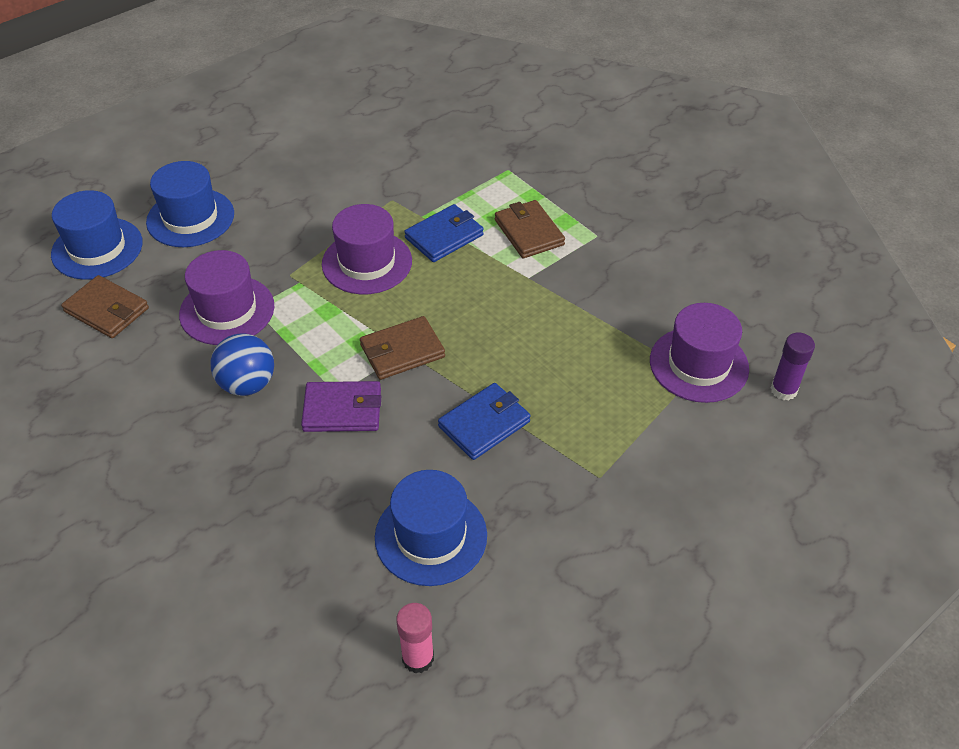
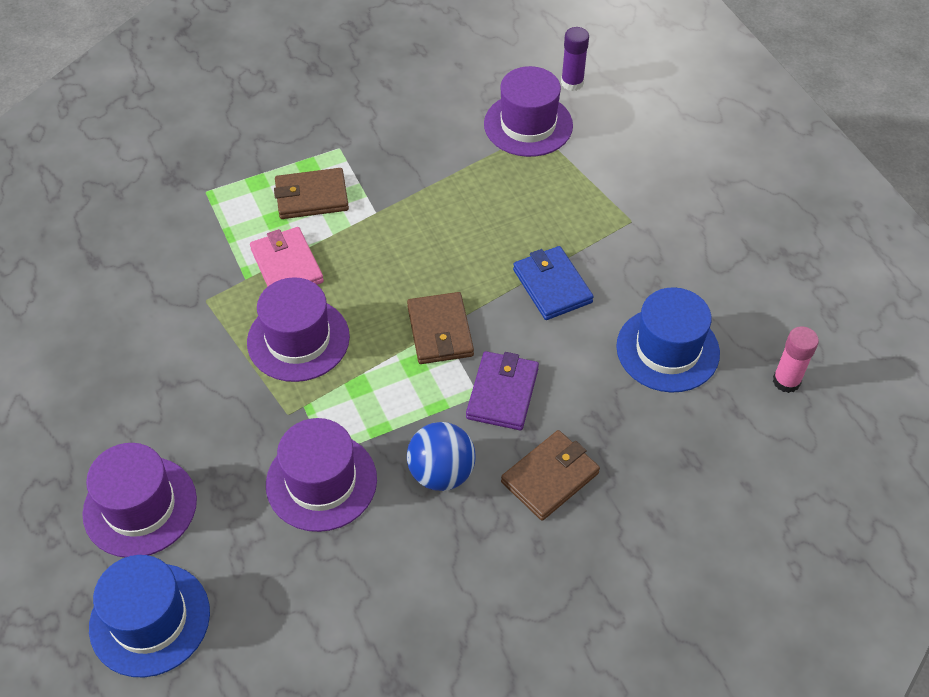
camera: 75 degrees left, 5 degrees up
brown wallet [61,275,149,338] -> brown wallet moved to [501,430,600,521]
blue hat [146,161,234,247] -> purple hat [82,443,197,557]
blue wallet [404,204,484,262] -> pink wallet [250,227,324,287]

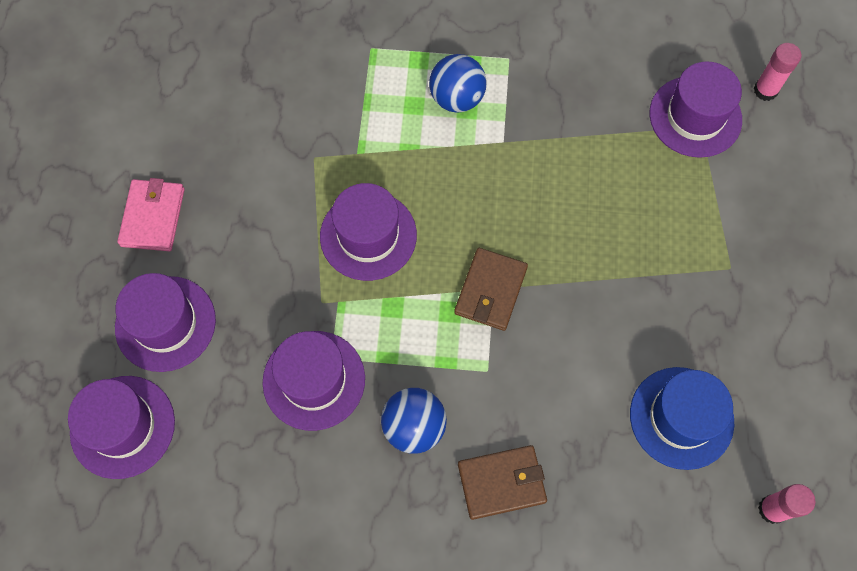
camera: 30 degrees right, 15 degrees up
blue hat [89,555,210,677] -> purple hat [68,376,175,479]
pink wallet [250,227,324,287] -> pink wallet moved to [117,178,185,251]
brown wallet [274,168,349,219] -> blue ball [429,54,487,113]
purple wallet [466,351,539,430] -> none
blue wallet [513,246,594,320] -> none
purple glue stick [561,27,589,91] -> pink glue stick [754,43,802,101]

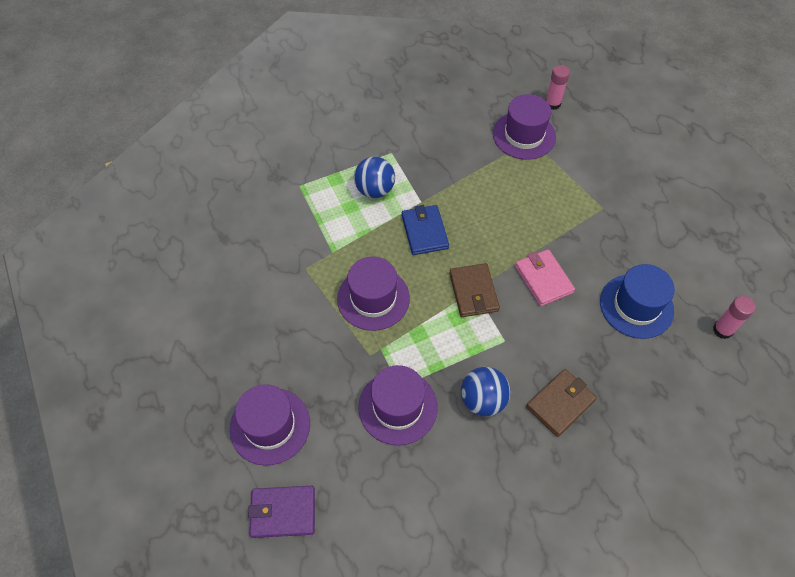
camera: 30 degrees left, 10 degrees down
purple hat [68,376,175,479] -> purple wallet [248,486,315,538]
pink wallet [117,178,185,251] -> pink wallet moved to [515,249,575,306]
none -> blue wallet [402,205,449,255]

